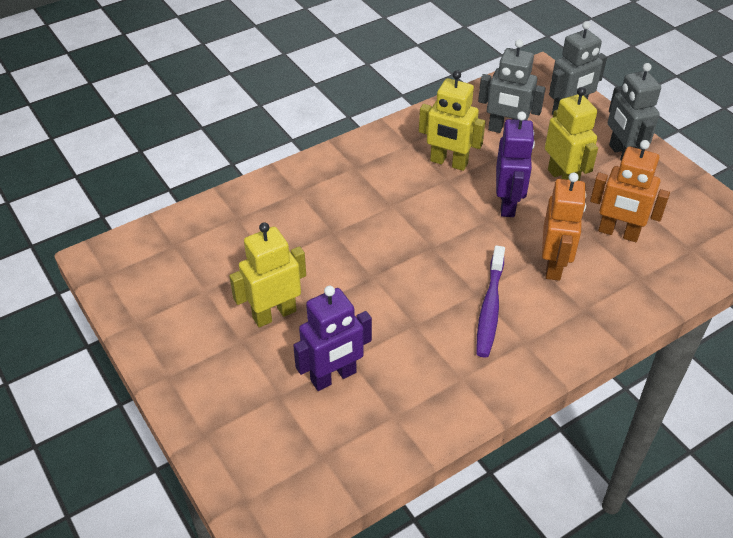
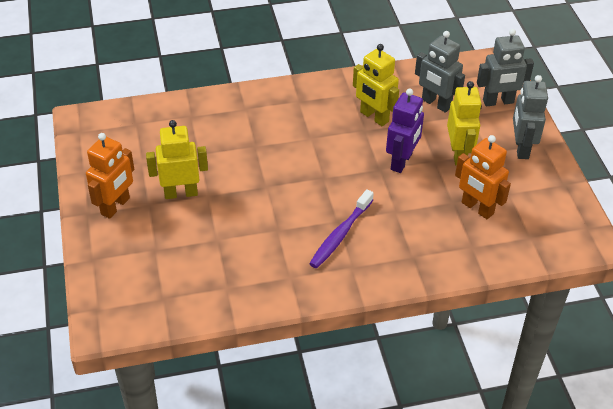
camera: 20 degrees right, 0 degrees up
purple robot [293,286,372,391] -> none
orange robot [542,172,586,281] -> orange robot moved to [86,133,134,219]

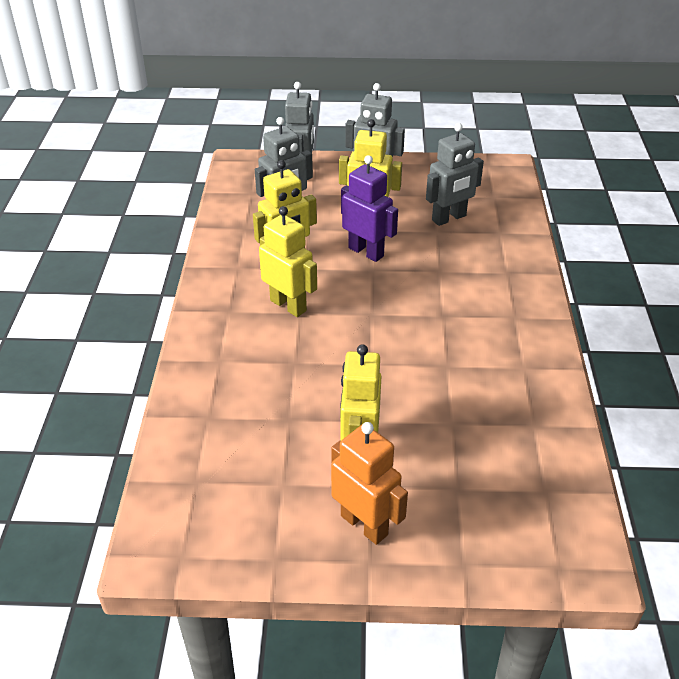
camera: 75 degrees left, 5 degrees down
purple toothbrush [309,189,374,268] -> none
orange robot [455,135,511,219] -> grey robot [426,123,484,226]
none -> yellow robot [259,206,317,317]

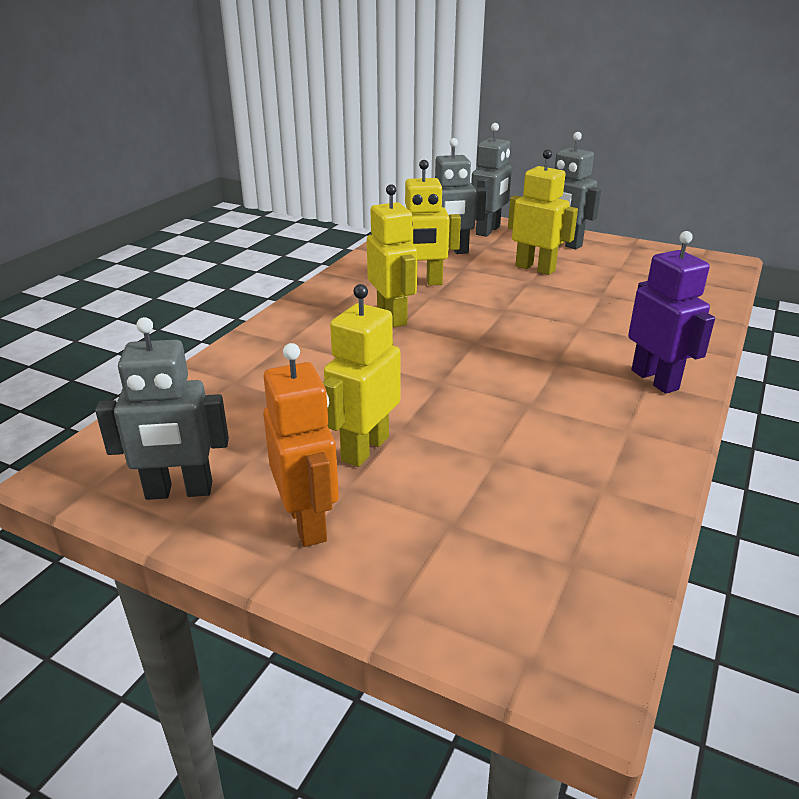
camera: 25 degrees right, 10 degrees down
purple robot [341,155,398,262] -> purple robot moved to [628,231,715,394]
grey robot [426,123,484,226] -> grey robot moved to [95,317,229,500]

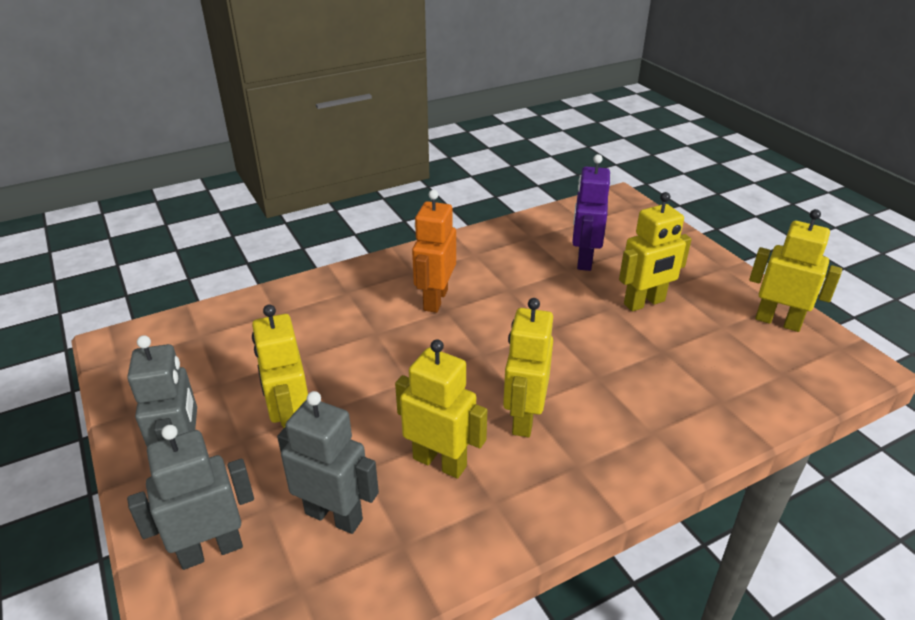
camera: 145 degrees left, 5 degrees up
grey robot [95,317,229,500] -> yellow robot [749,209,842,332]
orange robot [263,343,339,547] -> orange robot moved to [412,190,456,313]
purple robot [628,231,715,394] -> purple robot moved to [572,154,610,271]

